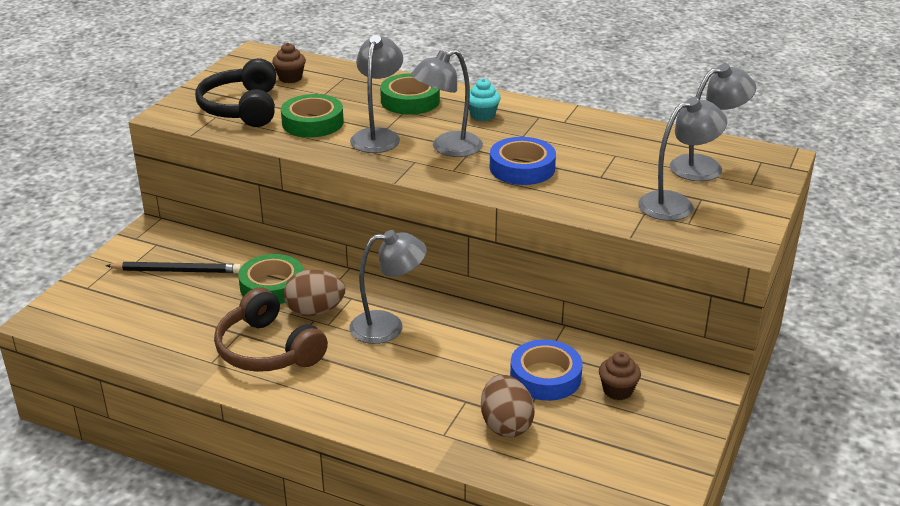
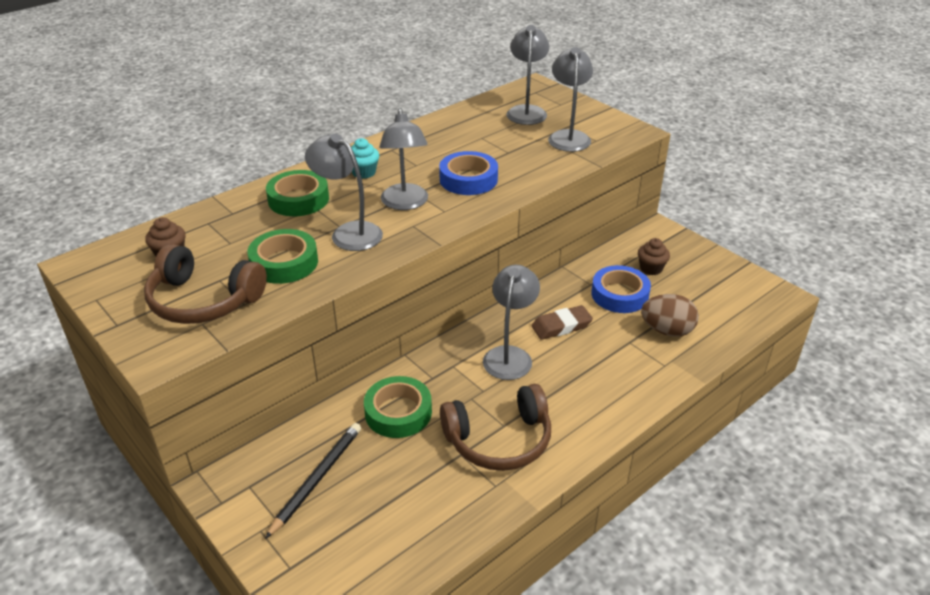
camera: 65 degrees left, 5 degrees up
black headphones [195,58,276,127] -> brown headphones [144,244,267,324]
brown egg [284,270,345,316] -> none
none -> brown eraser [531,305,593,340]

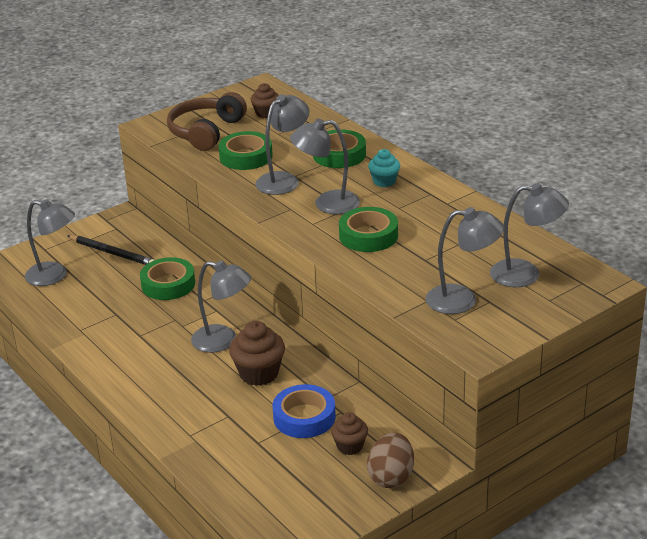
camera: 95 degrees right, 5 degrees down
blue tape [439,151,498,195] -> green tape [339,207,398,252]
brown headphones [440,384,551,471] -> none
brown eraser [531,305,593,340] -> brown cupcake [229,321,285,386]
brown egg [641,294,699,337] -> brown egg moved to [367,433,414,488]
none -> grey lamp [25,199,75,286]

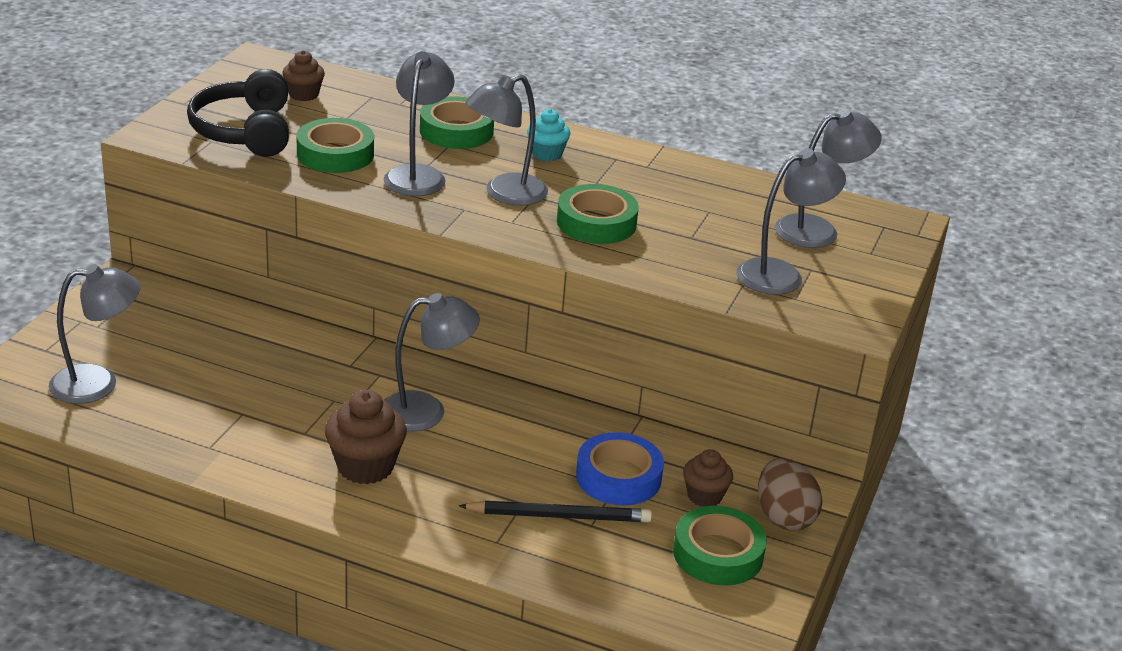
camera: 35 degrees left, 0 degrees up
black pencil [67,235,154,265] -> black pencil moved to [459,501,652,522]
green tape [140,257,195,300] -> green tape moved to [673,506,767,586]
brown headphones [167,92,247,151] -> black headphones [187,69,289,157]
brown cupcake [229,321,285,386] -> brown cupcake moved to [325,390,407,484]

